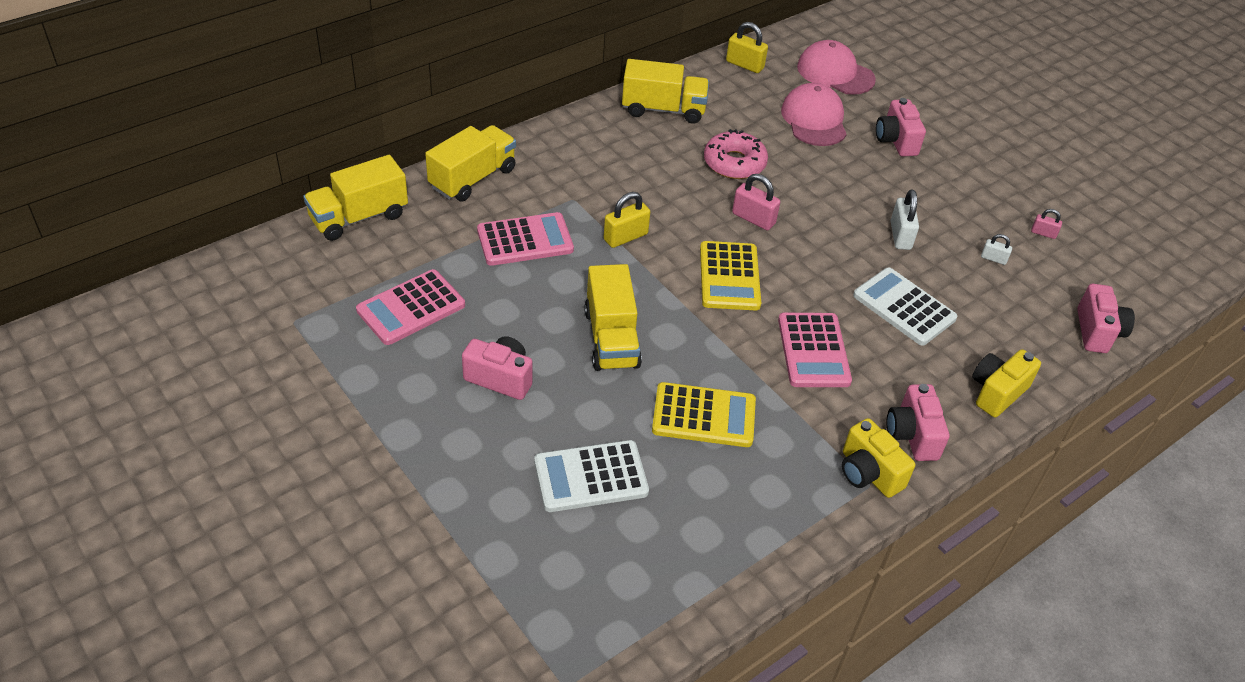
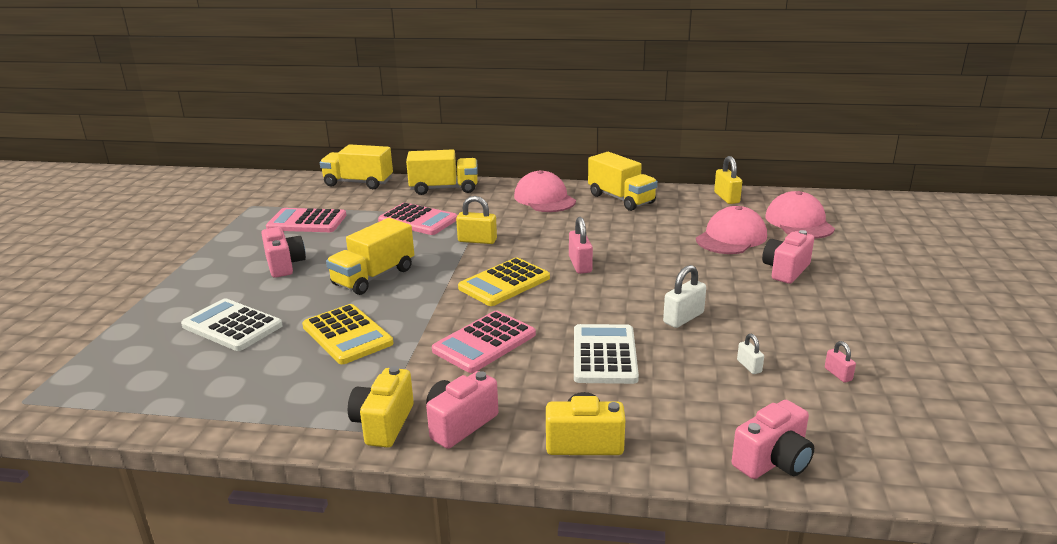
camera: 50 degrees right, 20 degrees down
pink donut [704,129,768,179] -> none
none -> pink cap [514,170,576,212]

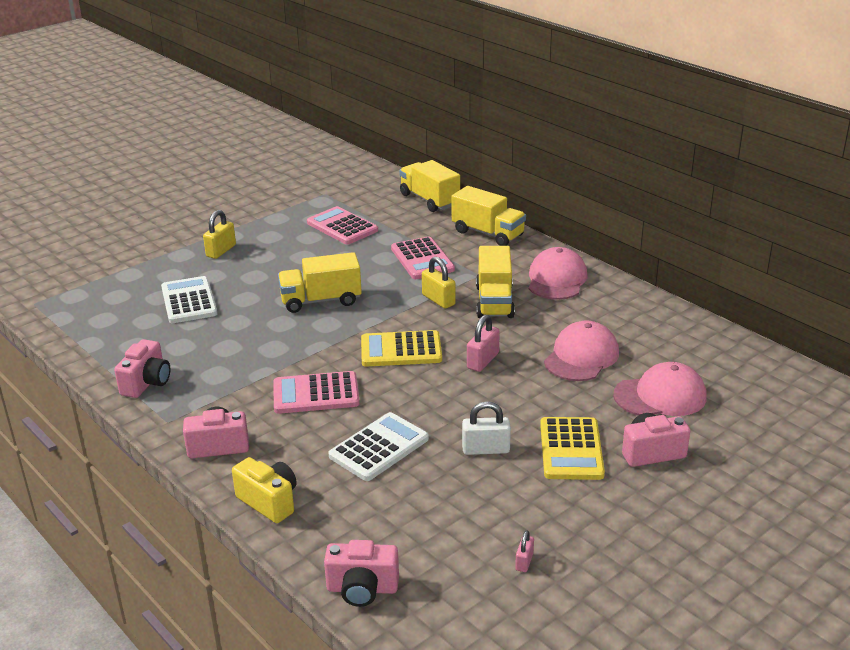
camera: 40 degrees right, 5 degrees up
pink camera [261,227,306,278] -> pink camera moved to [114,339,170,398]
yellow calculator [302,304,393,364] -> yellow calculator moved to [540,417,605,480]
yellow camera [348,366,414,448] -> none
yellow truck [588,152,658,211] -> yellow truck moved to [476,246,515,318]
yellow padlock [714,156,742,204] -> yellow padlock moved to [203,210,236,259]
white padlock [737,334,764,374] -> none
pink cap [765,191,835,239] -> pink cap moved to [544,320,619,381]

